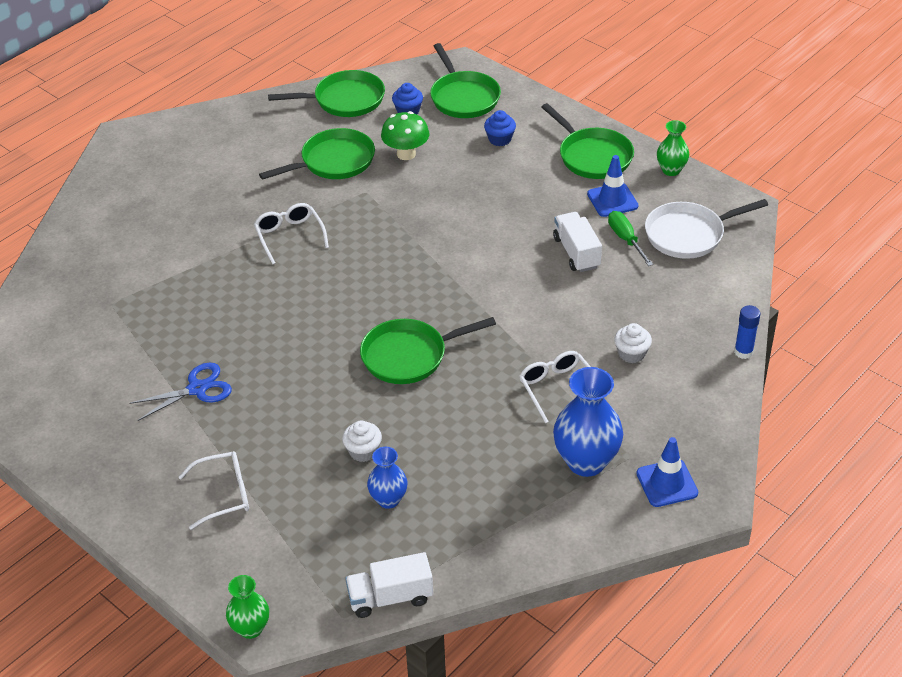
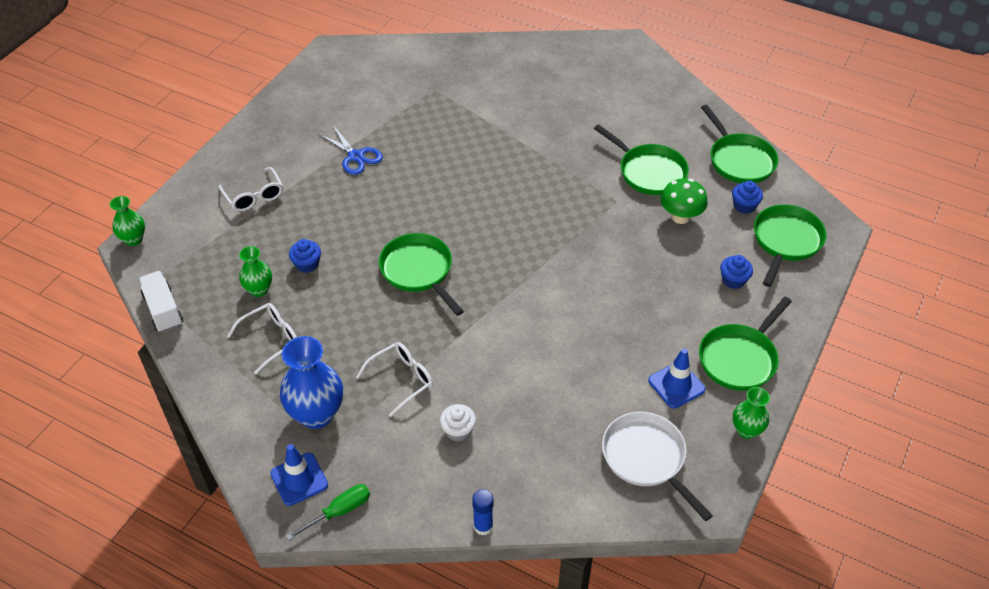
camera: 75 degrees right, 5 degrees up
white glasses [254,203,329,264] -> white glasses moved to [227,303,297,374]
white cupcake [342,420,382,462] -> blue cupcake [289,239,321,273]
blue vase [367,447,407,509] -> green vase [239,246,272,297]
green pan [430,43,501,118] -> green pan turned 150 degrees clockwise [754,204,826,287]
white truck [553,212,602,272] -> none
green screwdriver [608,211,653,266] -> green screwdriver moved to [286,484,370,541]

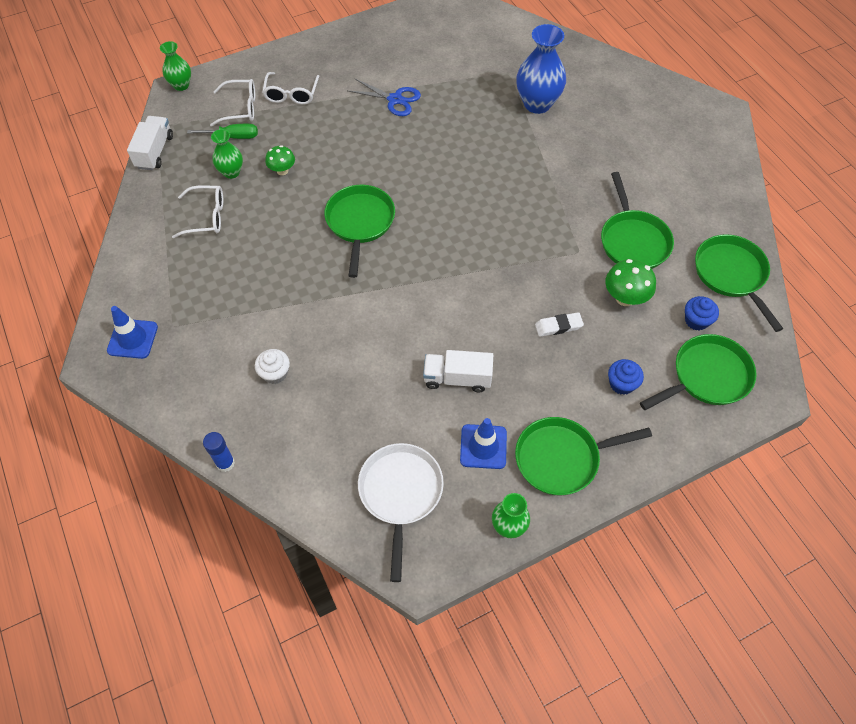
camera: 35 degrees right, 10 degrees up
blue vase [280,336,343,429] -> blue vase moved to [516,24,566,114]
green screwdriver [286,484,370,541] -> green screwdriver moved to [187,124,258,139]
blue cupcake [289,239,321,273] -> green mushroom [265,145,295,175]
blue scissors [319,125,383,175] -> blue scissors turned 60 degrees counterclockwise [348,78,421,116]
white glasses [356,342,433,417] -> white glasses moved to [210,79,255,127]
green pan [701,105,778,183] -> green pan turned 150 degrees clockwise [695,234,783,332]
none -> white truck [423,350,493,392]
none -> white eraser [535,312,584,337]

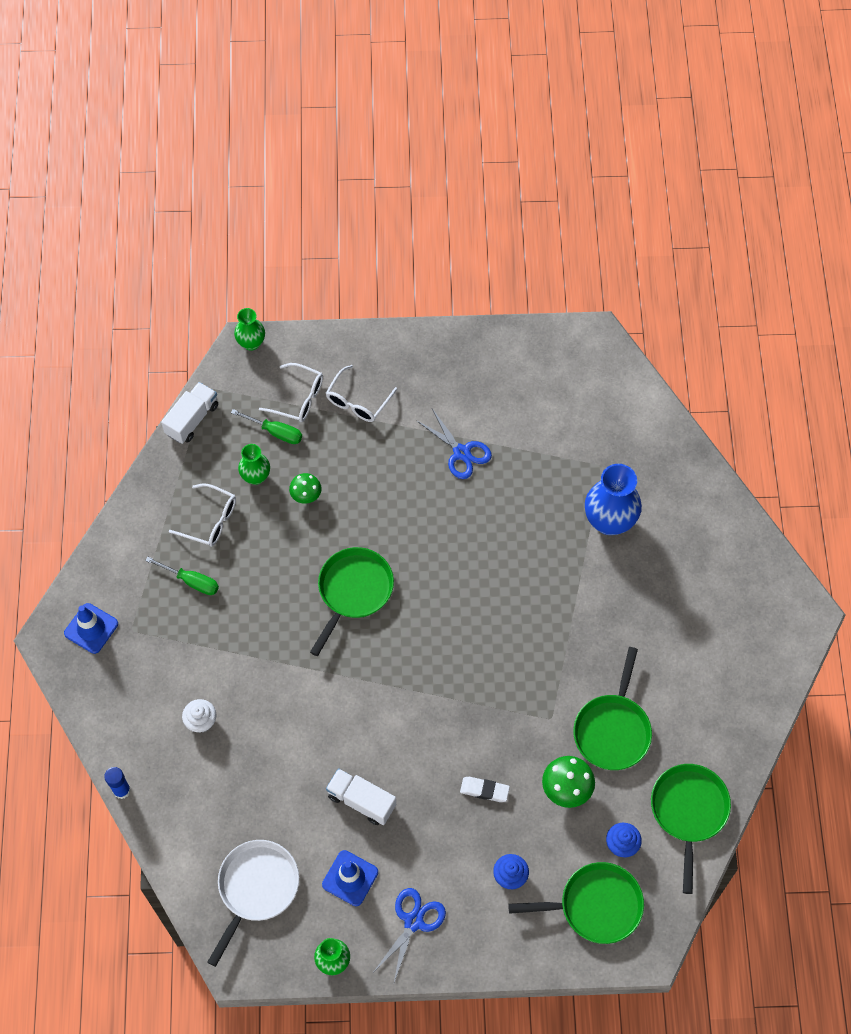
camera: 25 degrees right, 5 degrees up
green pan [515,417,652,495] -> blue scissors [374,888,446,982]
none -> green screwdriver [145,557,219,595]

